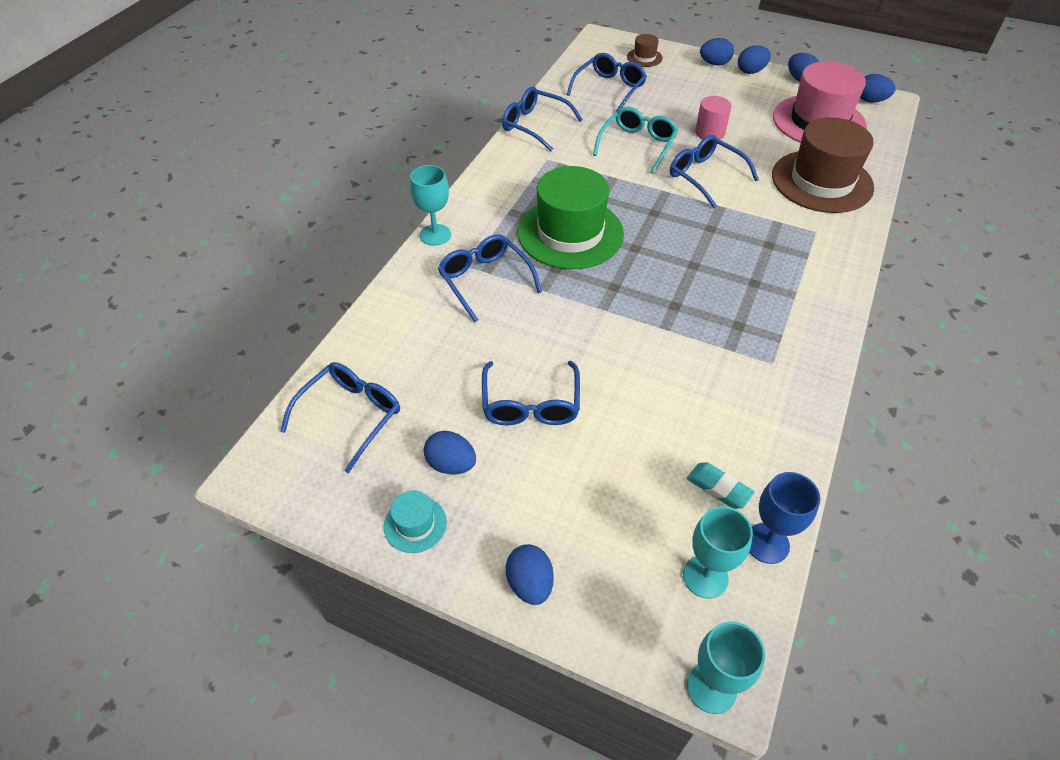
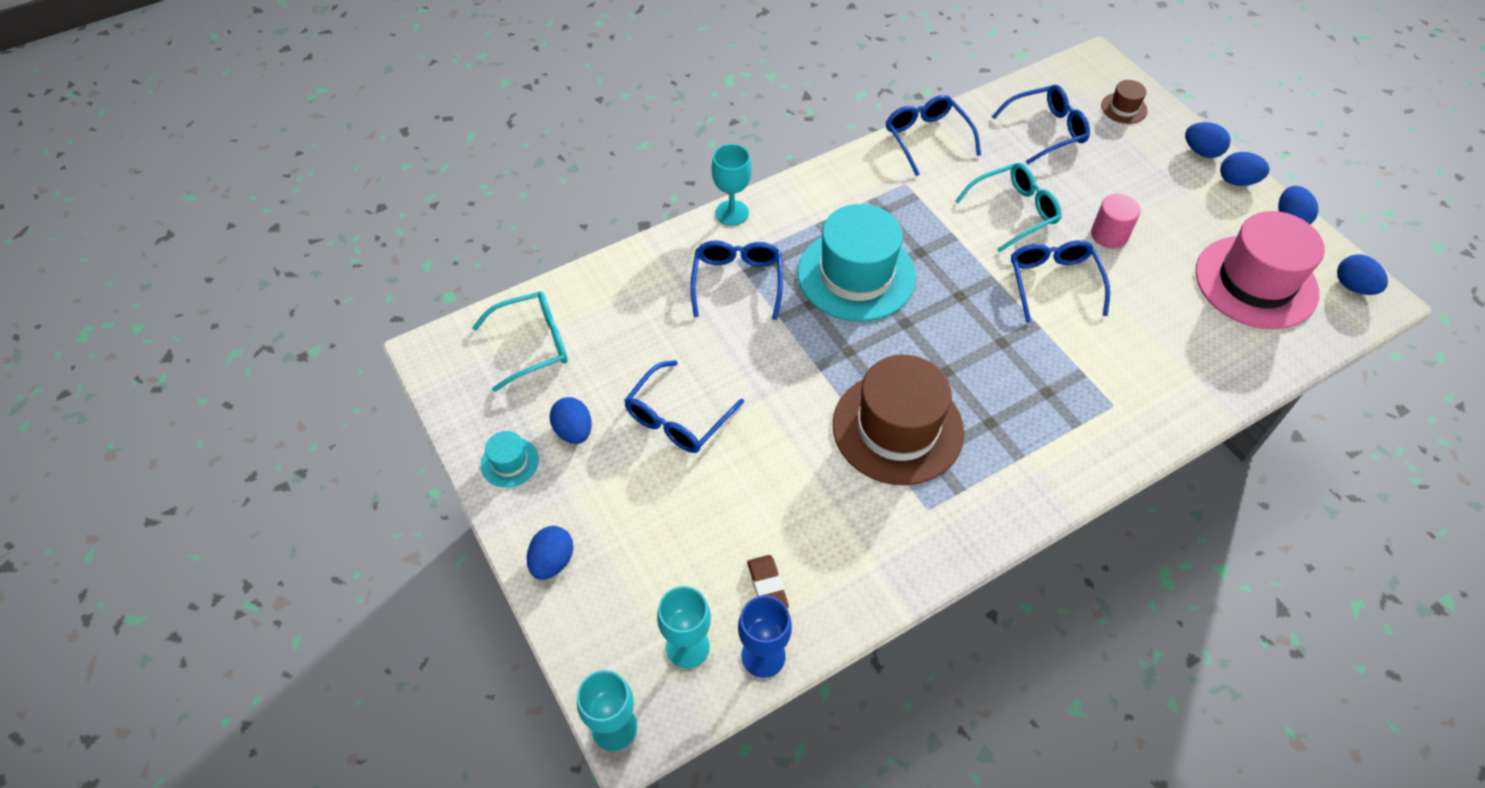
camera: 35 degrees right, 5 degrees up
blue glasses [280,362,400,473] -> turquoise glasses [472,291,568,392]
green hat [518,166,624,269] -> turquoise hat [797,204,916,322]
turquoise eraser [687,462,754,509] -> brown eraser [747,555,789,608]
brown hat [772,117,874,213] -> brown hat moved to [833,354,964,485]

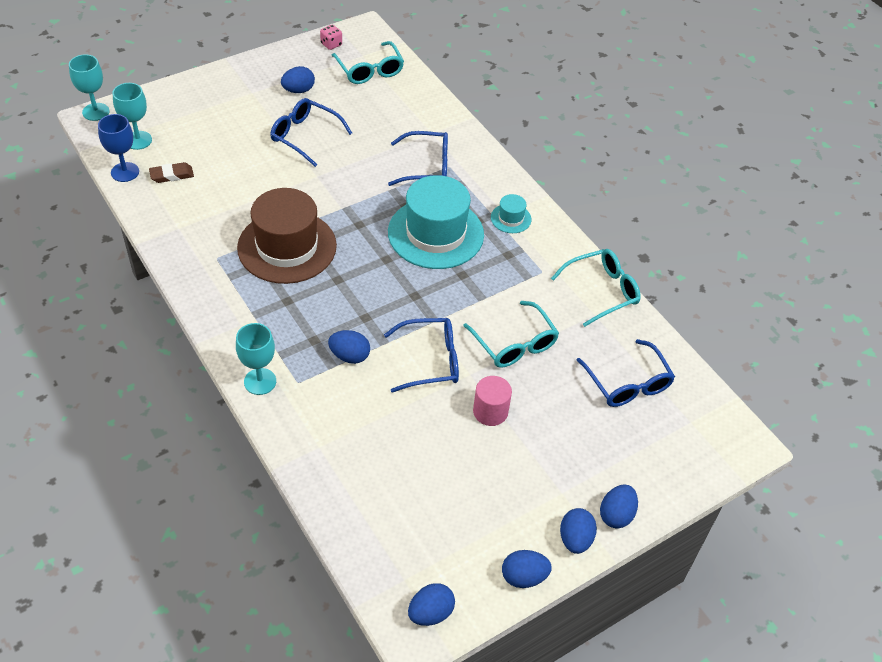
camera: 85 degrees right, 5 degrees down
turquoise hat [481,431,539,488] -> turquoise hat moved to [491,194,531,233]
blue egg [527,526,573,580] -> blue egg moved to [328,330,370,364]
turquoise goblet [711,144,752,226] -> turquoise goblet moved to [236,323,276,395]
blue glasses [886,95,981,176] -> turquoise glasses [551,249,641,327]
brown hat [1101,80,1148,124] -> none
pink hat [1195,211,1325,329] -> none
none -> pink dice [320,25,342,50]

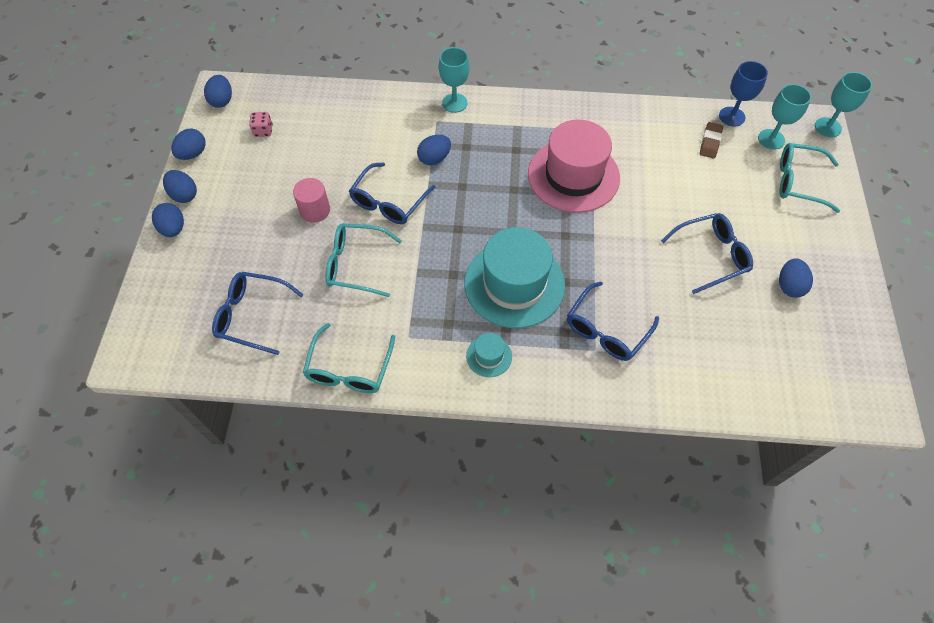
camera: 130 degrees right, 10 degrees up
brown hat [237,188,337,284] -> pink hat [528,120,620,213]
pink dice [320,25,342,50] -> pink dice moved to [249,112,273,137]
turquoise glasses [331,41,404,84] -> turquoise glasses moved to [779,143,840,213]

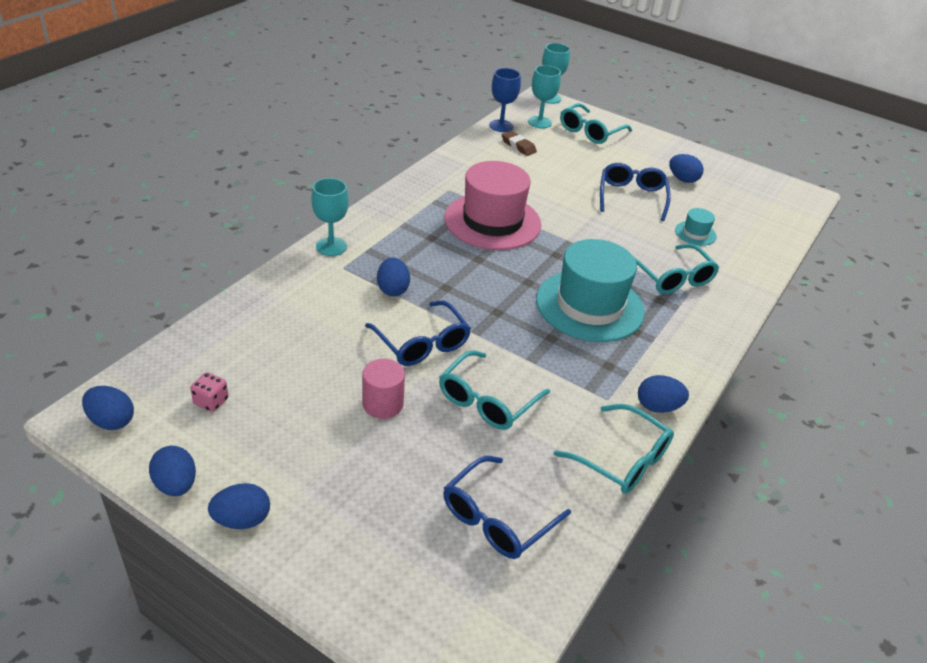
camera: 65 degrees left, 20 degrees down
blue egg [152,203,184,237] -> blue egg moved to [638,375,689,413]
turquoise hat [466,333,512,377] -> turquoise hat moved to [675,208,717,246]
blue glasses [567,282,659,361] -> turquoise glasses [635,244,719,294]

